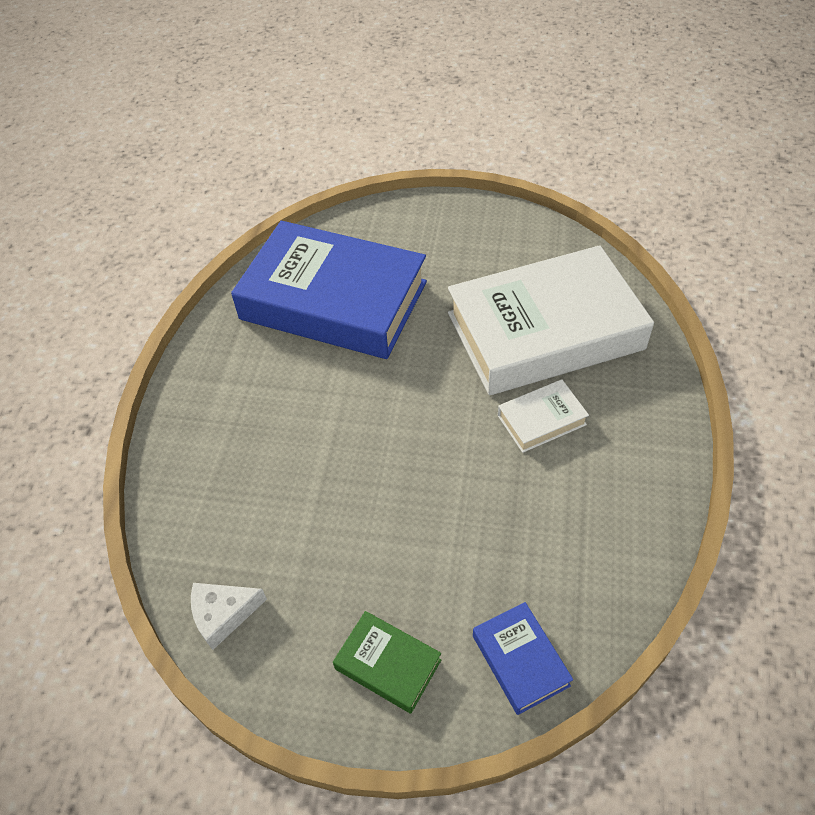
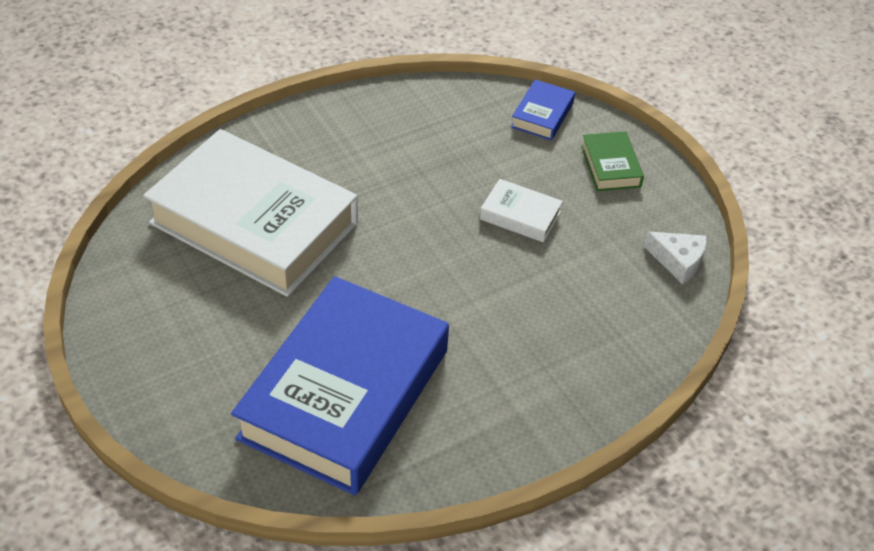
camera: 135 degrees left, 5 degrees down
blue book [231,221,427,359] -> blue book turned 45 degrees clockwise [231,276,449,495]
white book [498,379,589,453] -> white book moved to [480,179,563,242]

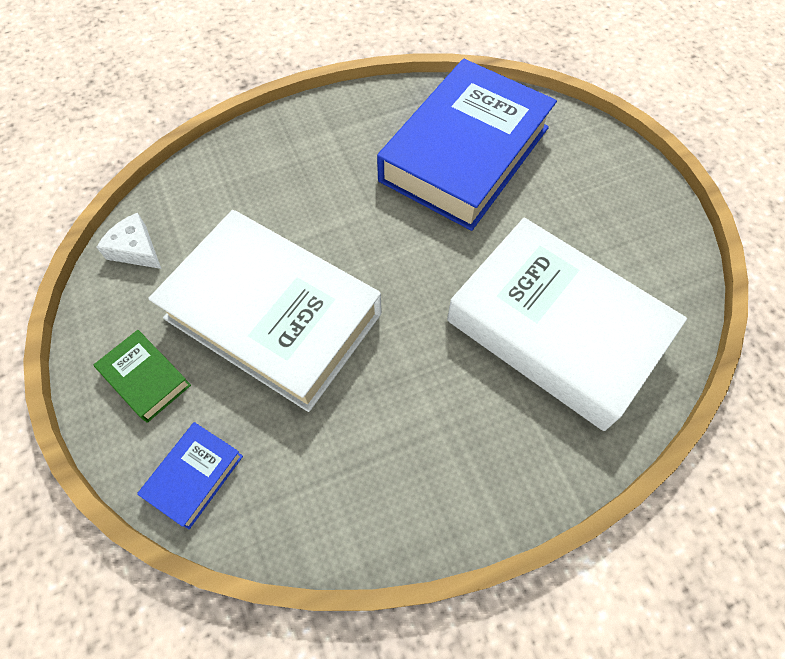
camera: 170 degrees left, 15 degrees up
white book [480,179,563,242] -> white book [148,210,382,412], size x2.44
green book [581,131,644,191] -> green book turned 45 degrees counterclockwise [94,330,191,423]

